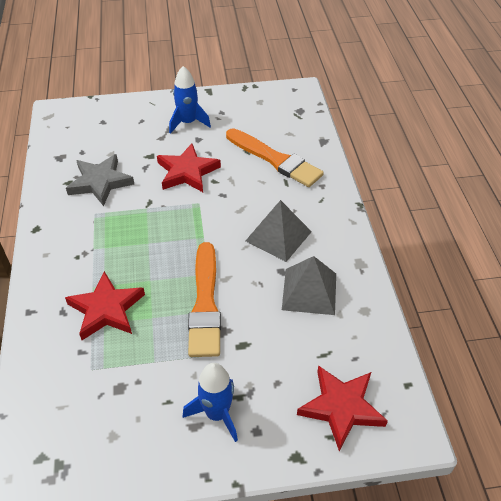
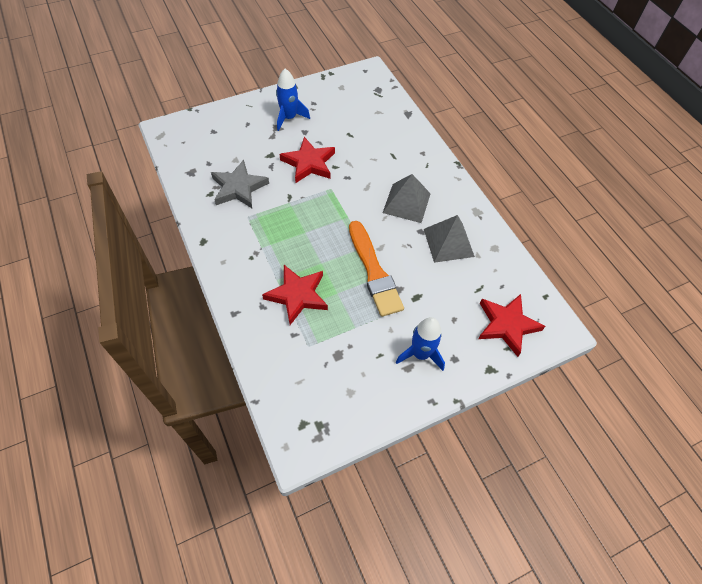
camera: 20 degrees left, 10 degrees up
orange brush [226,128,324,187] -> none

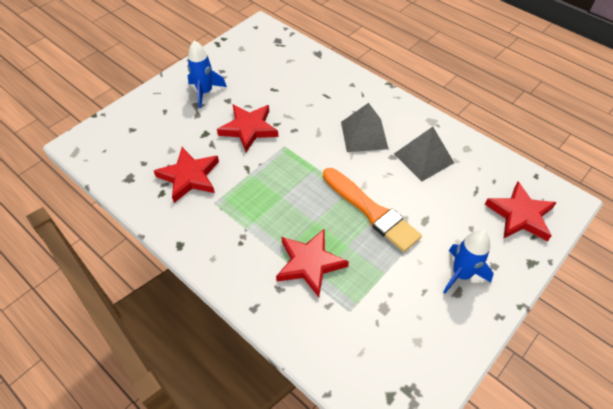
camera: 20 degrees left, 5 degrees down
grey star [211,160,269,208] -> red star [154,147,219,203]

